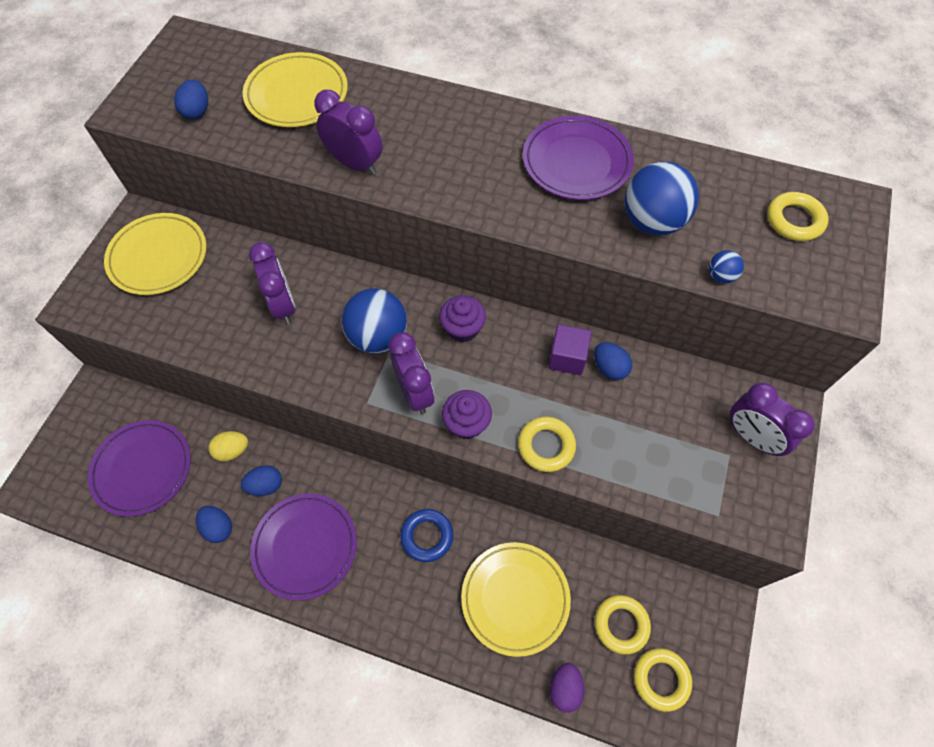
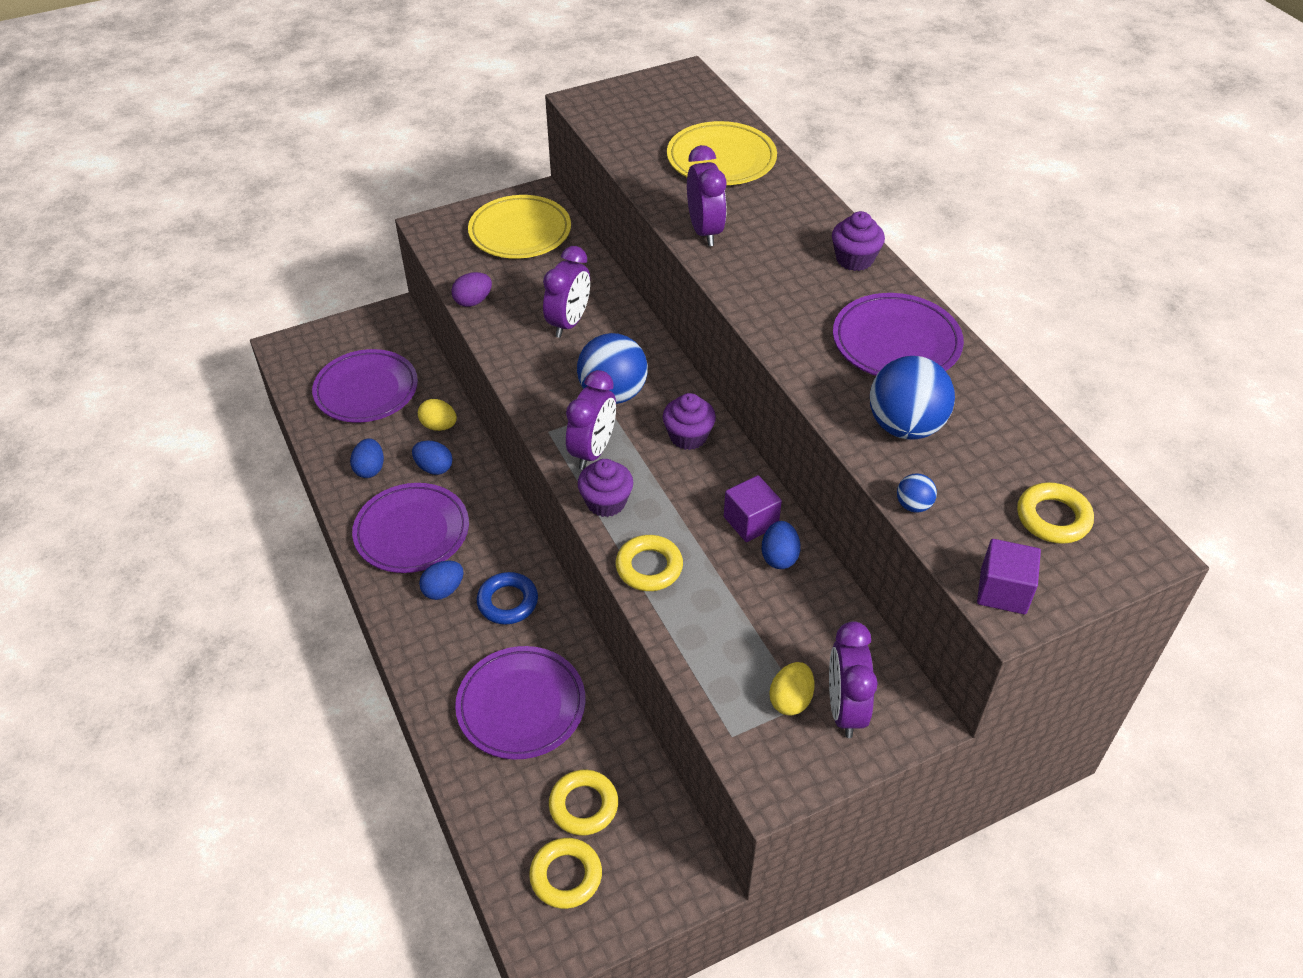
camera: 45 degrees right, 15 degrees down
blue egg [174,80,208,119] -> blue egg moved to [419,560,463,600]
yellow plate [461,542,571,657] -> purple plate [455,646,585,760]
purple egg [550,663,585,713] -> purple egg moved to [451,272,492,307]
none -> yellow egg [769,662,814,716]
none -> purple cupcake [832,211,885,271]
none -> purple cube [977,539,1041,614]

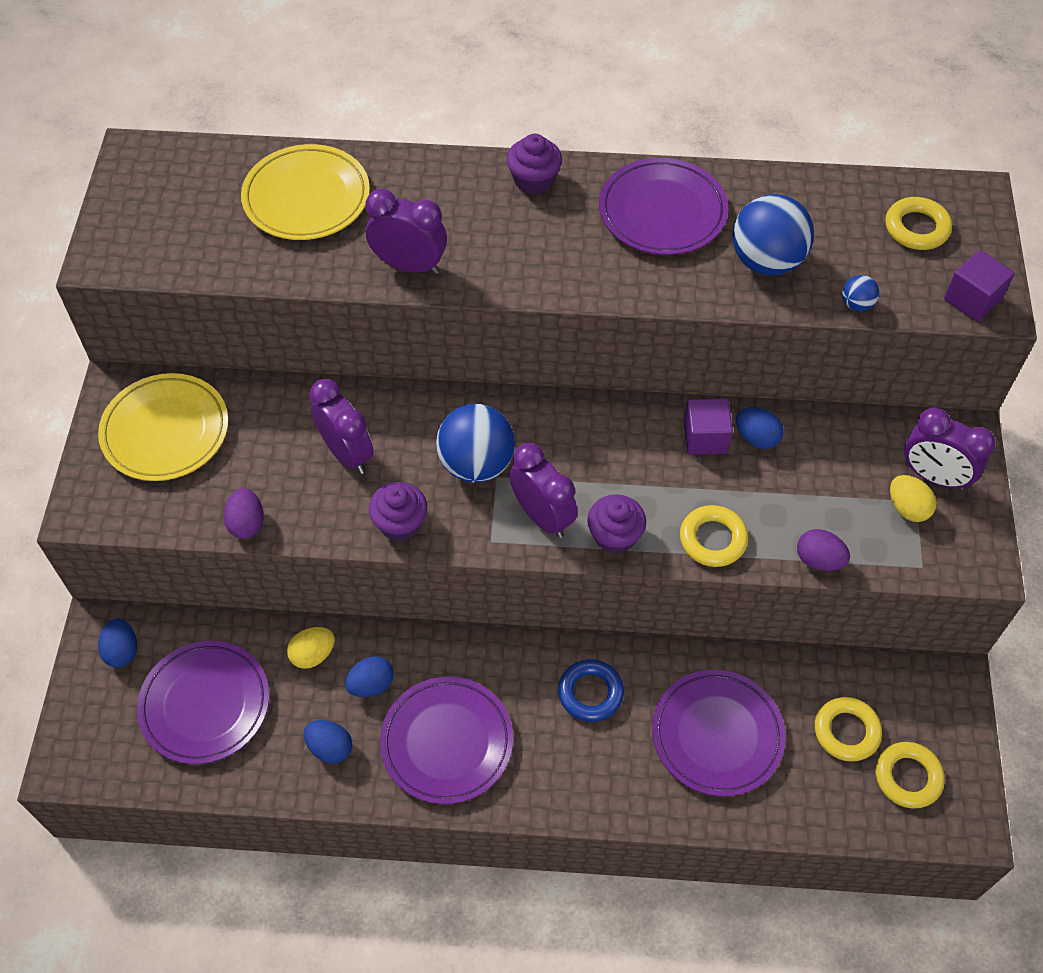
camera: 60 degrees left, 10 degrees up
blue egg [419,560,463,600] -> blue egg moved to [98,618,137,668]
purple cupcake [663,393,716,450] -> purple cupcake moved to [369,482,427,541]
none -> purple egg [797,529,850,571]

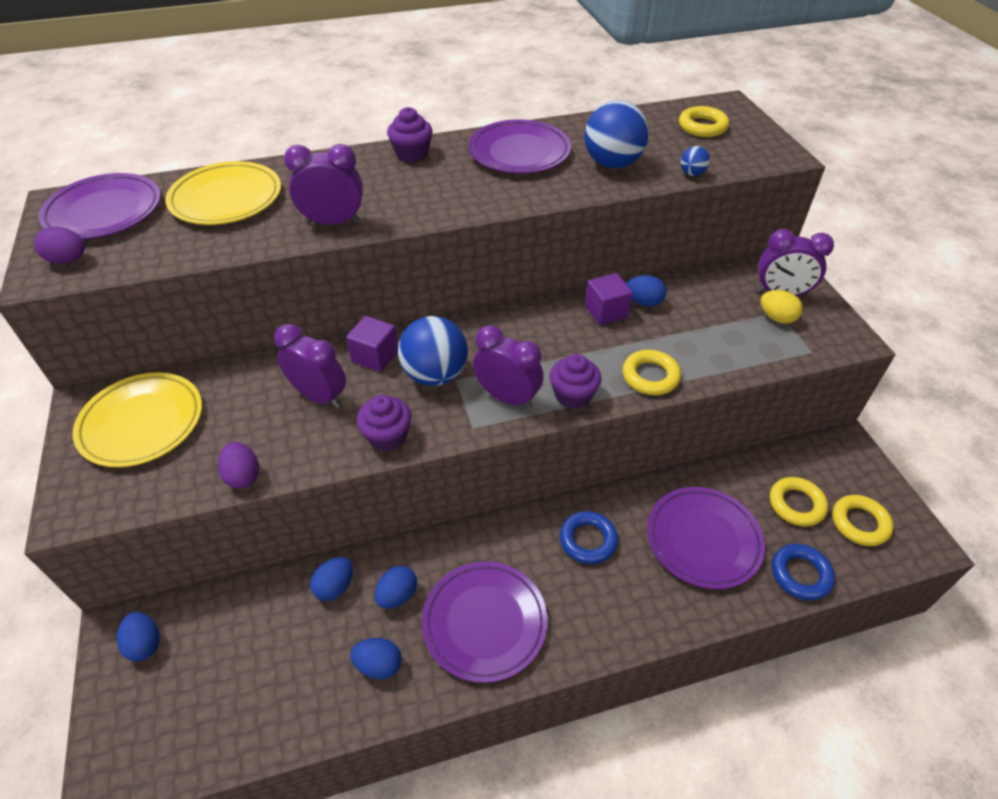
camera: 20 degrees left, 10 degrees down
purple plate [137,641,269,764] -> purple plate moved to [38,173,161,239]
yellow egg [287,627,335,669] -> blue egg [310,557,353,601]
purple egg [797,529,850,571] -> purple egg moved to [34,227,85,264]
purple cube [944,250,1015,322] -> purple cube moved to [346,316,398,372]
none -> blue ring [772,543,835,600]

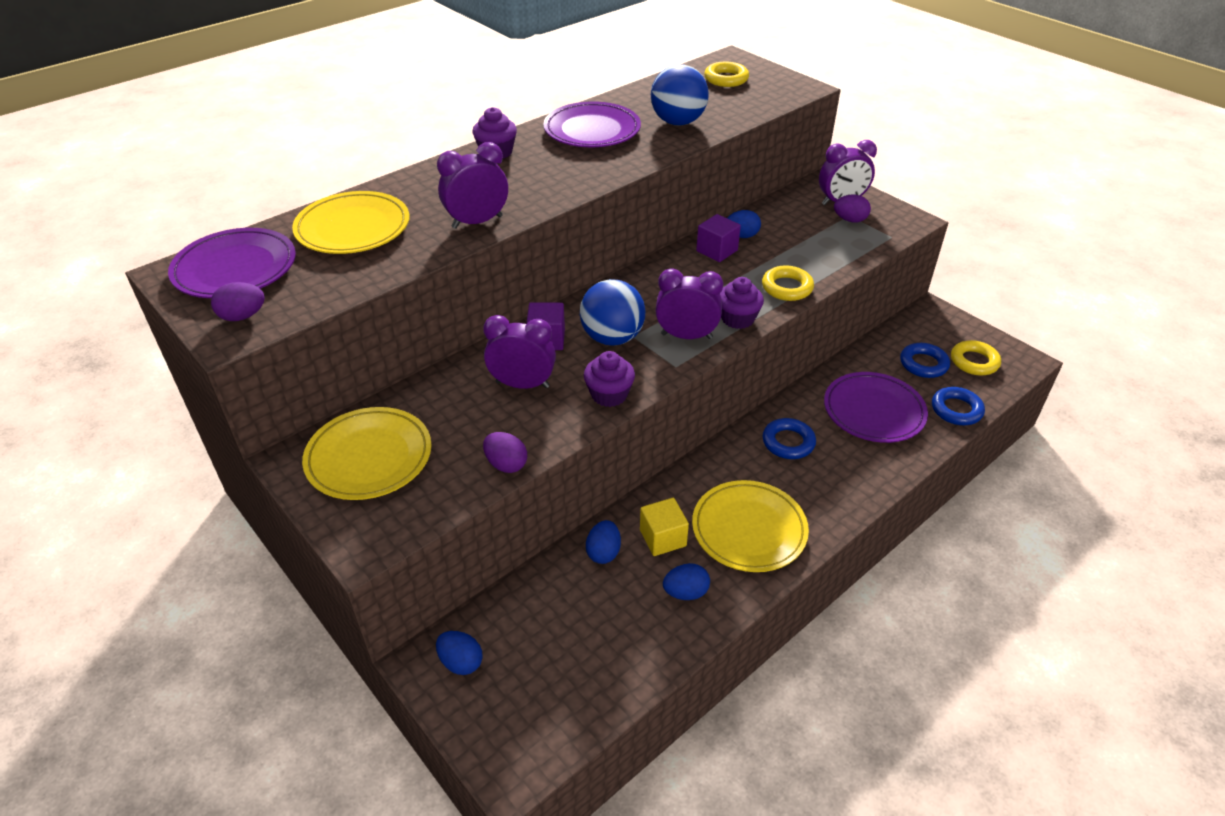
camera: 25 degrees left, 5 degrees down
blue egg [374,566,417,609] -> yellow cube [640,498,689,556]
purple plate [422,561,548,683] -> yellow plate [692,480,809,572]
blue ball [680,146,710,176] -> none
yellow egg [760,290,803,324] -> purple egg [834,195,871,223]
yellow ring [770,477,828,527] -> blue ring [900,343,950,378]

